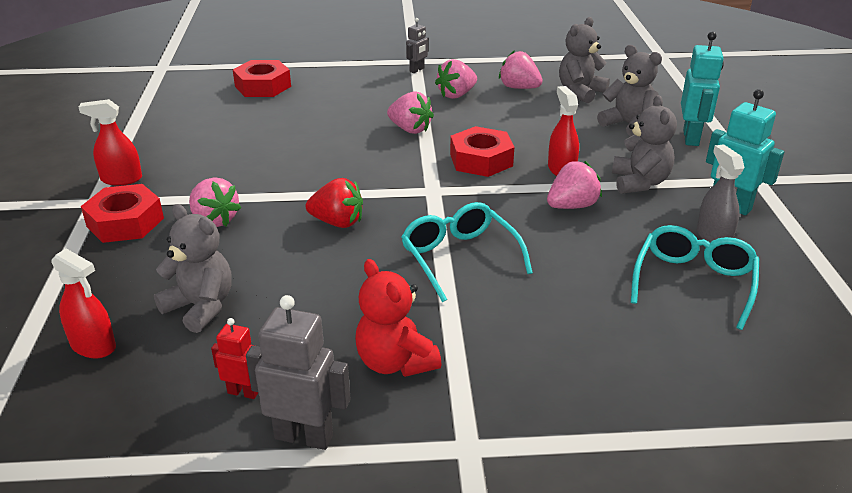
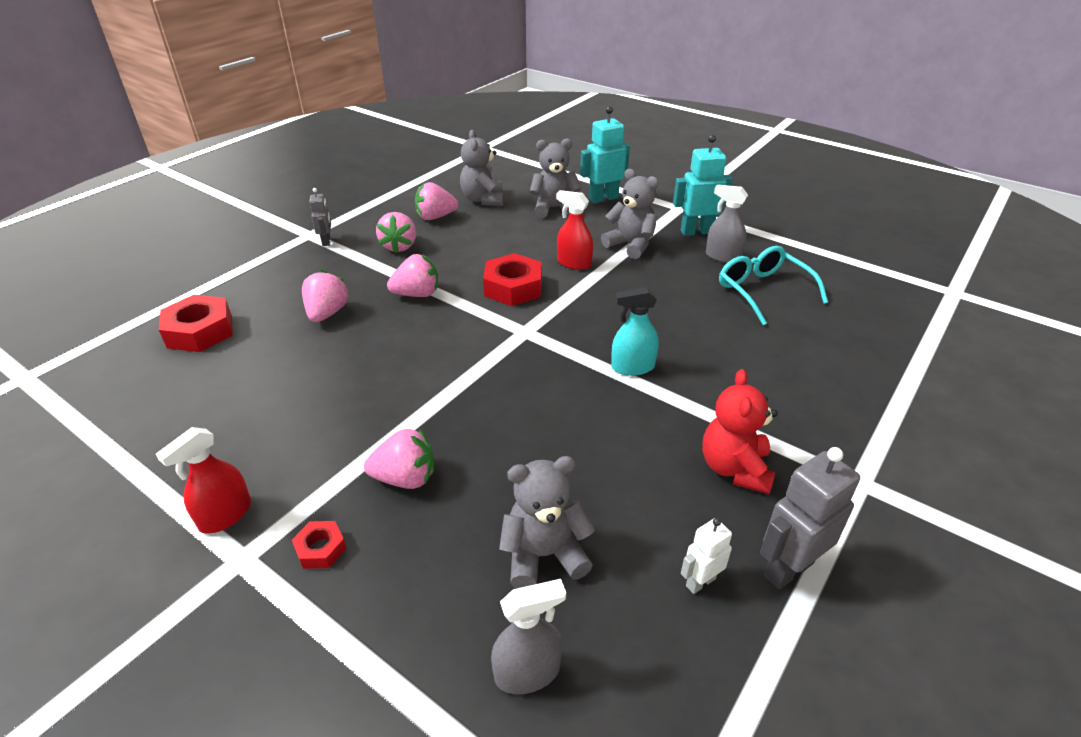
camera: 50 degrees left, 5 degrees up
red spray bottle [51,248,116,358] -> grey spray bottle [491,579,566,694]
red nut [81,184,164,243] -> red nut [292,521,347,569], size x0.52
red robot [211,318,258,399] -> white robot [681,518,732,594]
red strawberry [306,178,363,228] -> none
red teddy bear [355,259,442,377] -> red teddy bear turned 90 degrees clockwise [702,369,778,494]
turquoise glasses [401,202,533,302] -> turquoise spray bottle [611,287,659,376]
pink strawberry [547,161,602,209] -> pink strawberry moved to [302,270,349,322]
turquoise robot [681,32,724,146] -> turquoise robot turned 75 degrees counterclockwise [580,106,630,204]

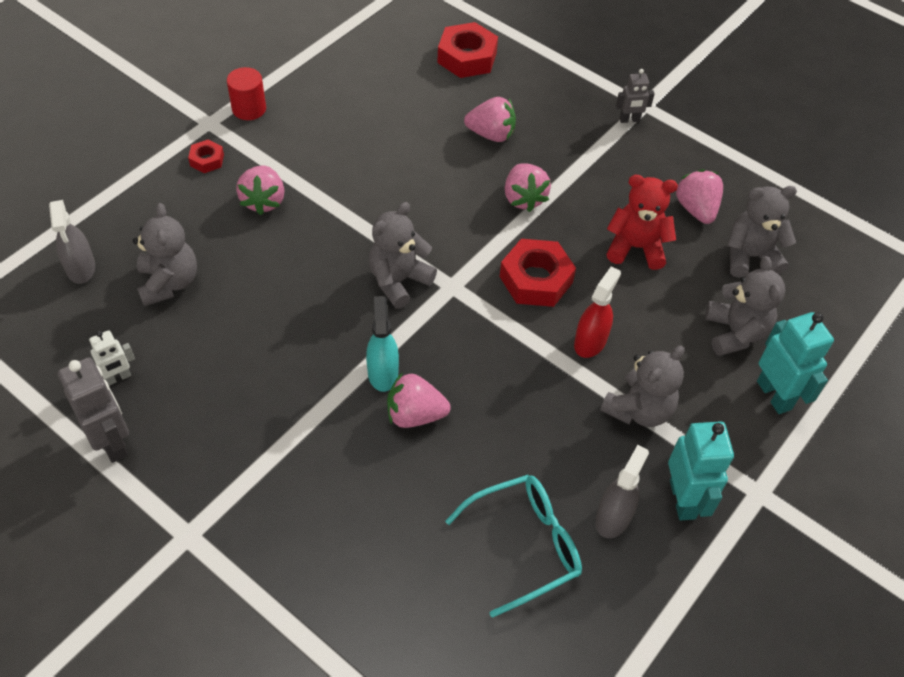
camera: 90 degrees right, 15 degrees up
red spray bottle [156,427,251,534] -> red cylinder [227,67,266,120]
pink strawberry [376,212,416,253] -> pink strawberry moved to [387,372,451,428]
white robot [681,518,732,594] -> white robot turned 90 degrees clockwise [89,330,135,386]
red teddy bear [702,369,778,494] -> red teddy bear moved to [606,175,678,270]
none -> grey teddy bear [369,202,437,309]

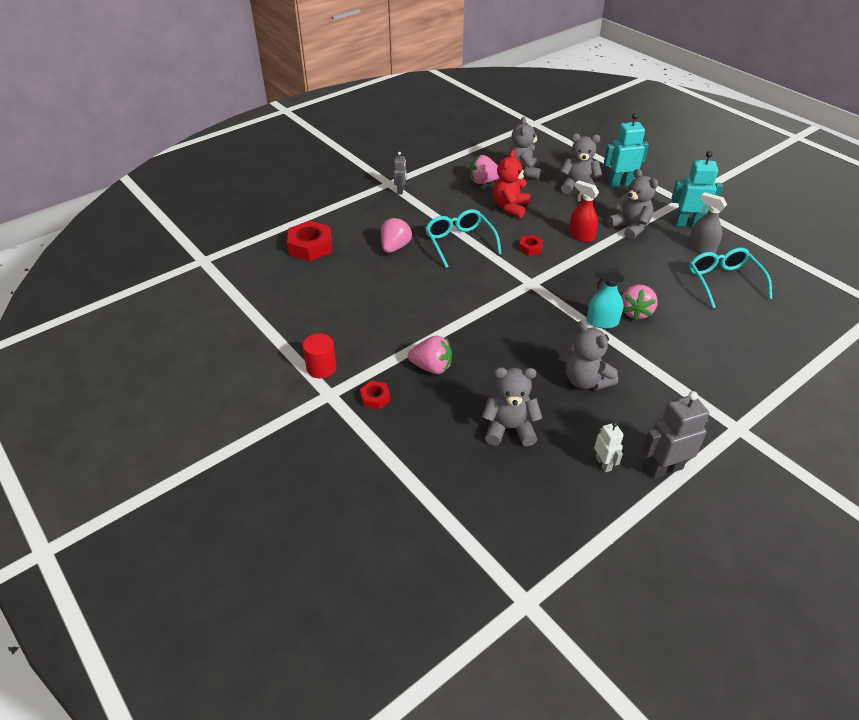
camera: 75 degrees left, 10 degrees down
grey spray bottle [49,200,95,284] -> none
grey teddy bear [369,202,437,309] -> grey teddy bear moved to [566,320,618,390]
red nut [499,239,576,307] -> red nut [519,235,543,256], size x0.52
pink strawberry [505,163,551,212] -> turquoise glasses [425,209,502,268]

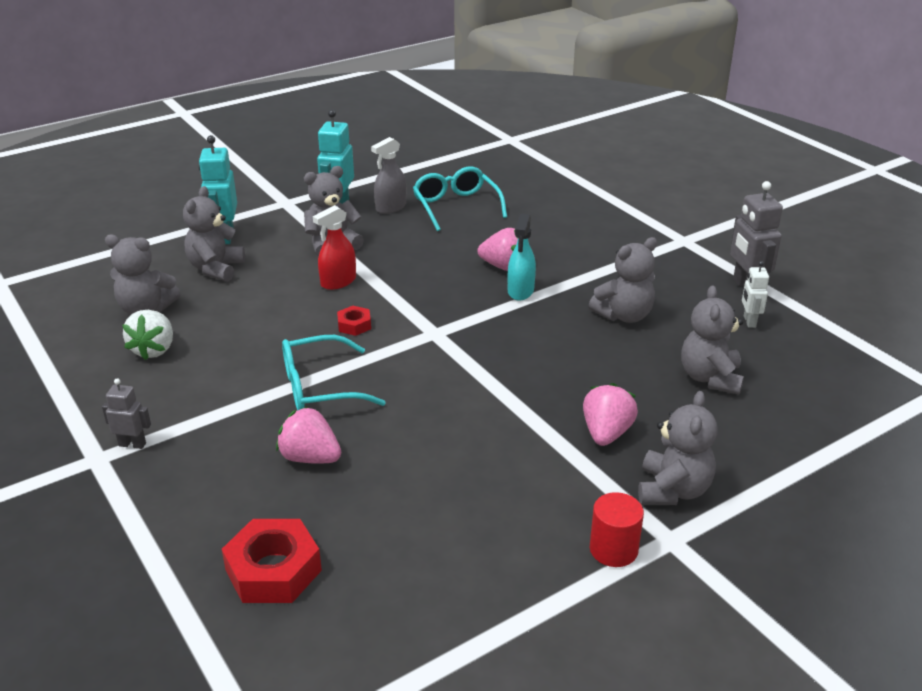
camera: 85 degrees left, 10 degrees down
red nut [360,381,391,410] -> grey teddy bear [638,391,718,505]
pink strawberry [470,155,499,184] -> white strawberry [122,310,173,360]
red teddy bear [493,150,530,218] -> none
white robot [594,422,623,472] -> white robot turned 75 degrees counterclockwise [742,261,769,328]
turquoise glasses [689,248,772,308] -> turquoise glasses turned 75 degrees clockwise [413,166,507,231]

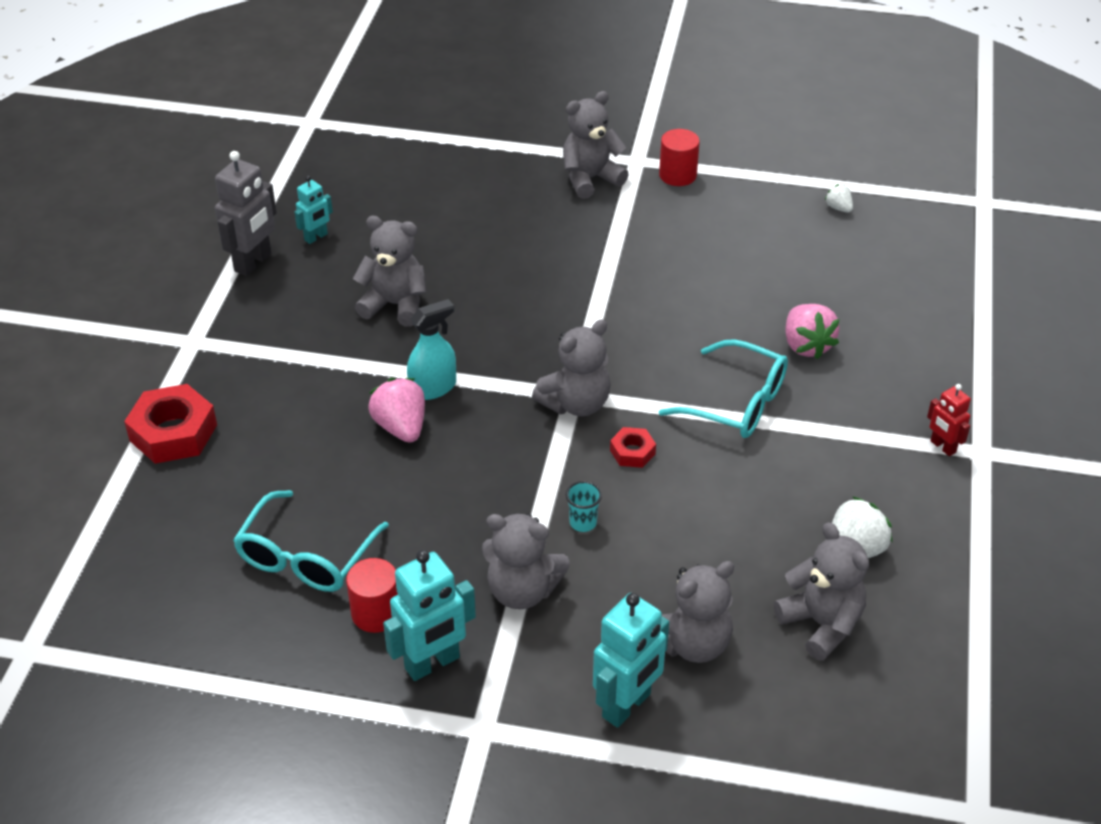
camera: 135 degrees left, 10 degrees up
grey robot [102,378,151,449] -> red robot [927,384,971,456]
red nut [222,519,322,603] -> red nut moved to [124,384,217,464]
red spray bottle [313,205,356,290] -> turquoise cup [566,481,602,532]
grey spray bottle [371,137,406,214] -> red cylinder [346,558,398,633]
pink strawberry [583,383,638,446] -> none
grey teddy bear [681,285,744,395] -> grey teddy bear moved to [532,320,611,416]
white robot [742,261,769,328] -> turquoise robot [295,176,333,244]
none -> white strawberry [825,184,853,212]

